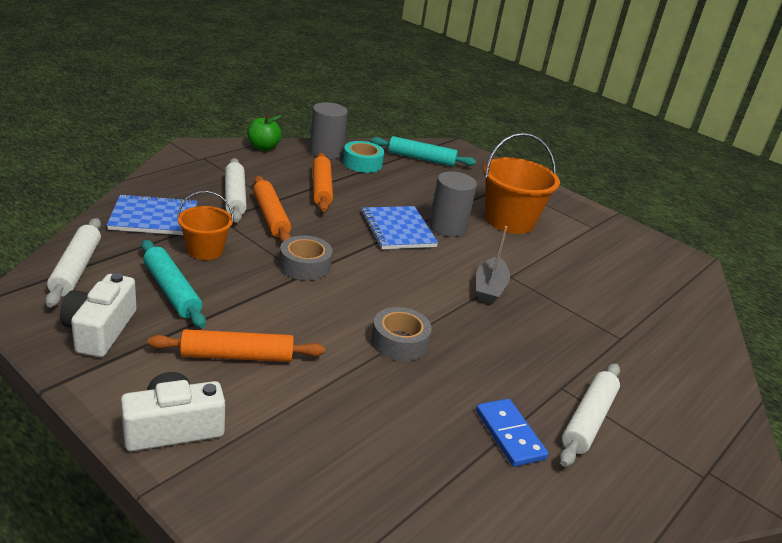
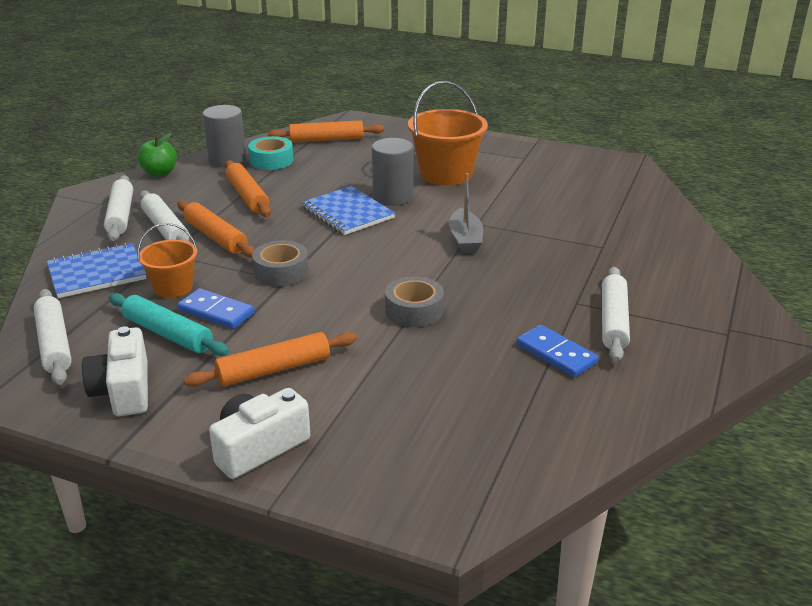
camera: 15 degrees left, 0 degrees up
turquoise rolling pin [371,136,476,167] -> orange rolling pin [268,120,384,143]
none -> white rolling pin [104,175,133,241]
none -> blue domino [177,288,255,329]

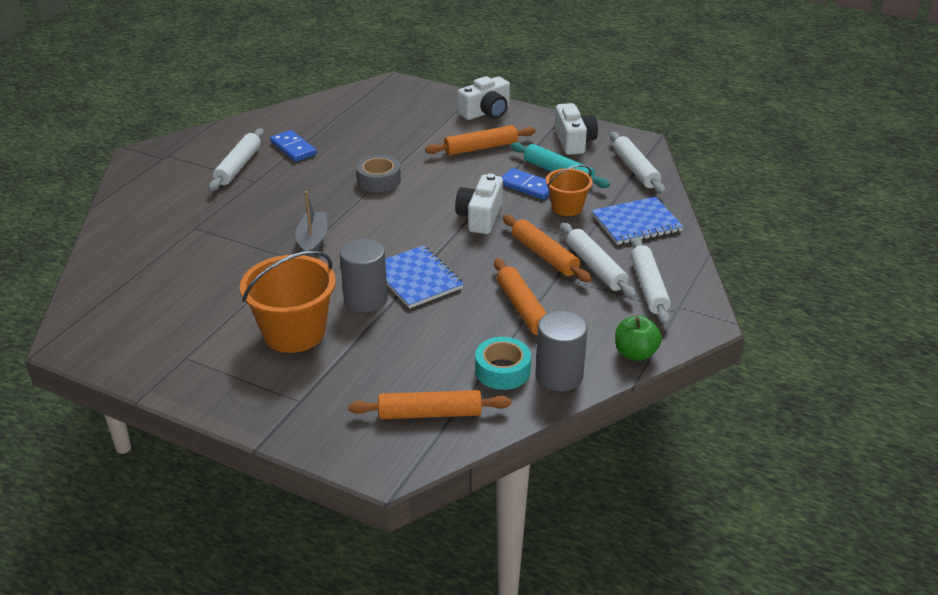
camera: 175 degrees left, 5 degrees up
grey tape [252,240,309,286] -> white camera [455,174,503,234]

